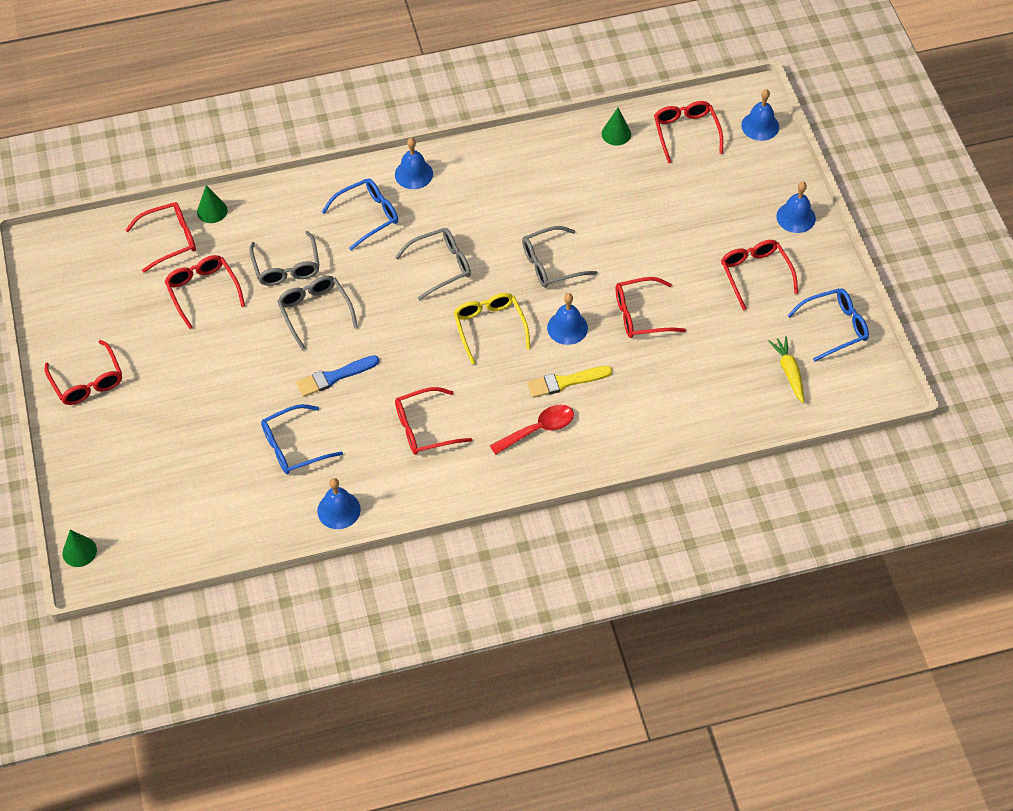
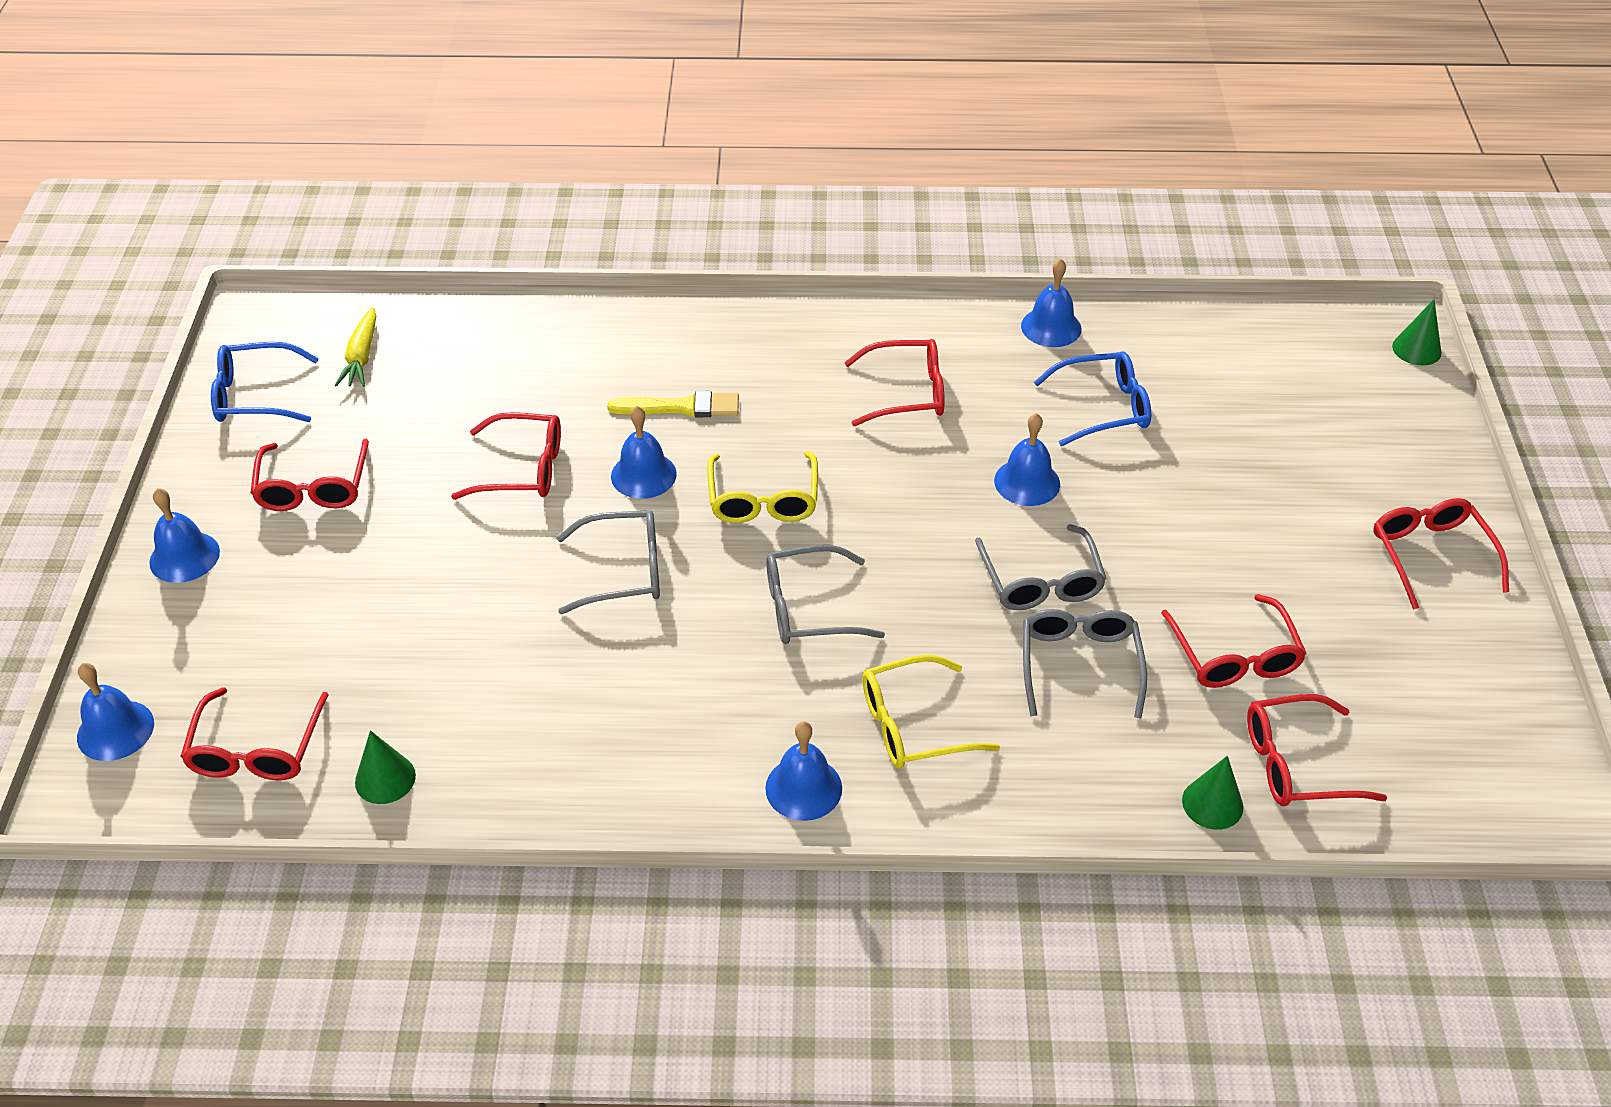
camera: 165 degrees left, 10 degrees down
blue brush [296,355,379,397] -> blue bell [994,413,1060,506]
blue glasses [322,178,398,250] -> yellow glasses [862,655,1000,769]
red spoon [490,405,574,455] -> none

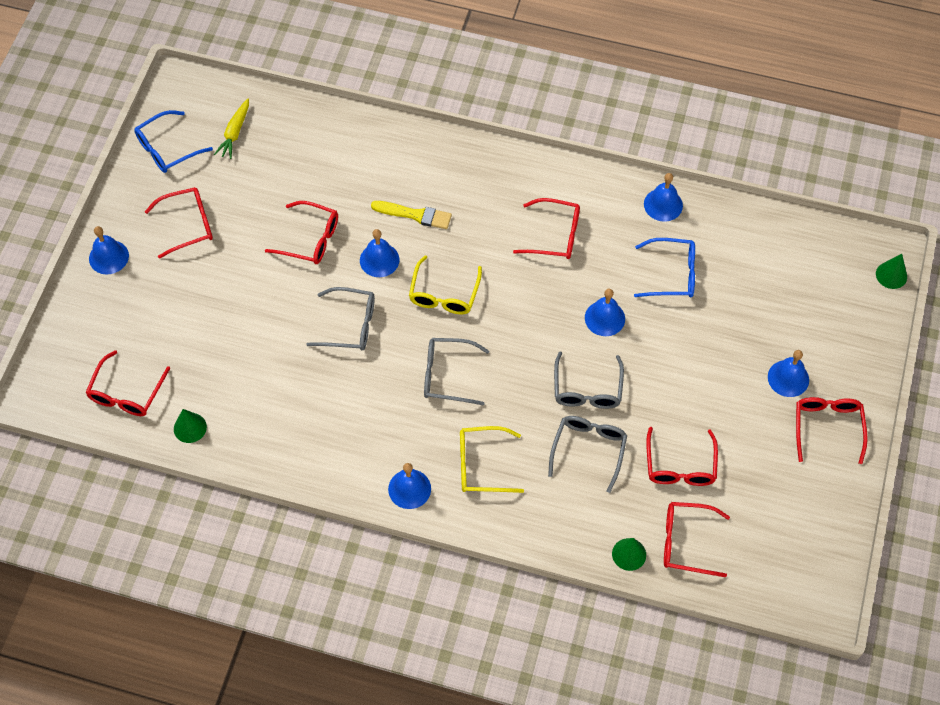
camera: 15 degrees right, 15 degrees up
blue bell [77,663,154,761] -> blue bell moved to [768,350,809,397]
blue glasses [211,342,319,422] -> blue glasses turned 45 degrees counterclockwise [134,110,213,173]
red glasses [251,439,369,511] -> red glasses turned 120 degrees counterclockwise [144,187,213,259]

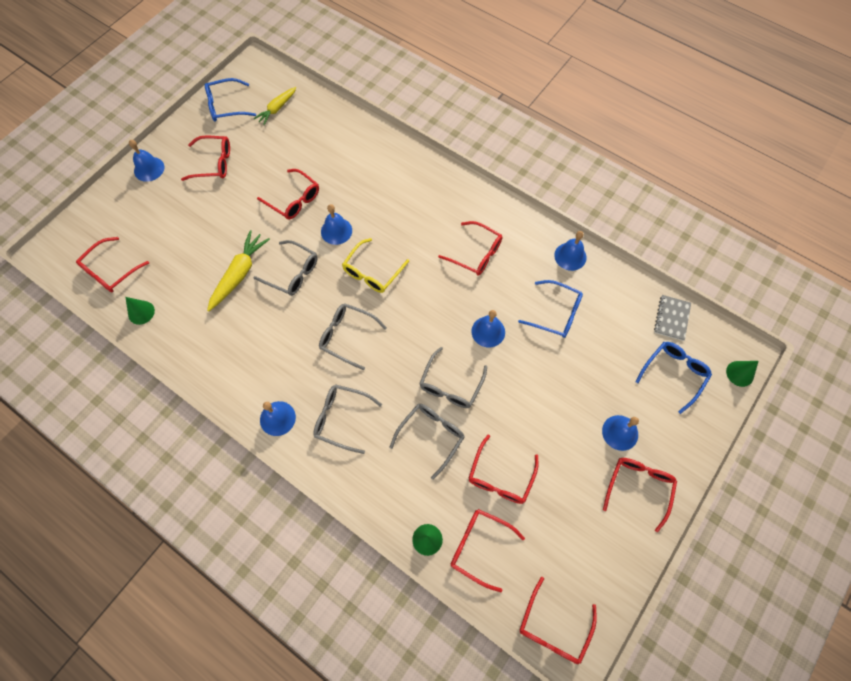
camera: 20 degrees right, 5 degrees up
yellow brush [371,201,452,229] -> none
yellow glasses [460,426,524,493] -> grey glasses [313,384,382,454]
none -> yellow carrot [207,230,270,311]
none -> red glasses [520,577,597,664]
none -> blue glasses [635,342,712,414]
none -> grey notebook [654,295,691,341]

